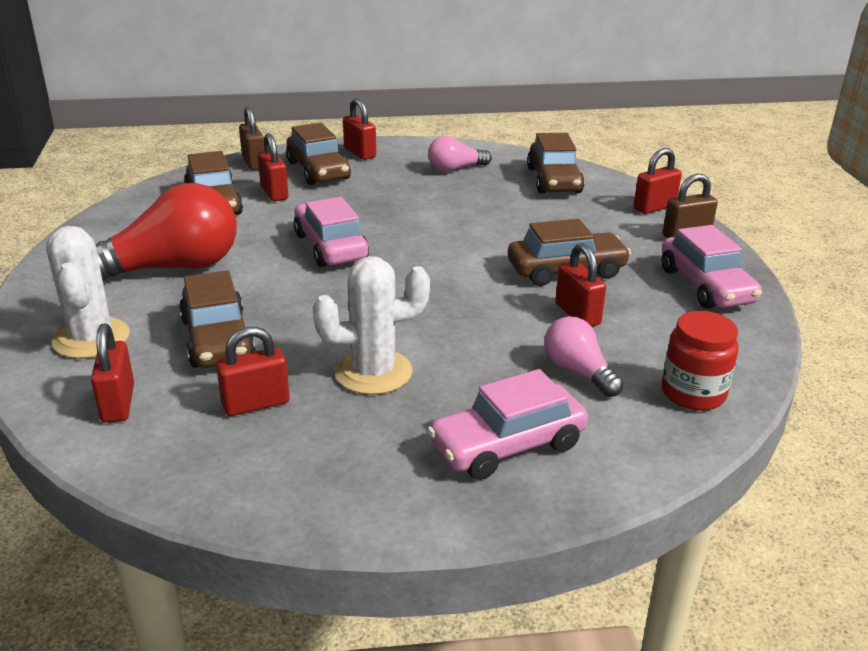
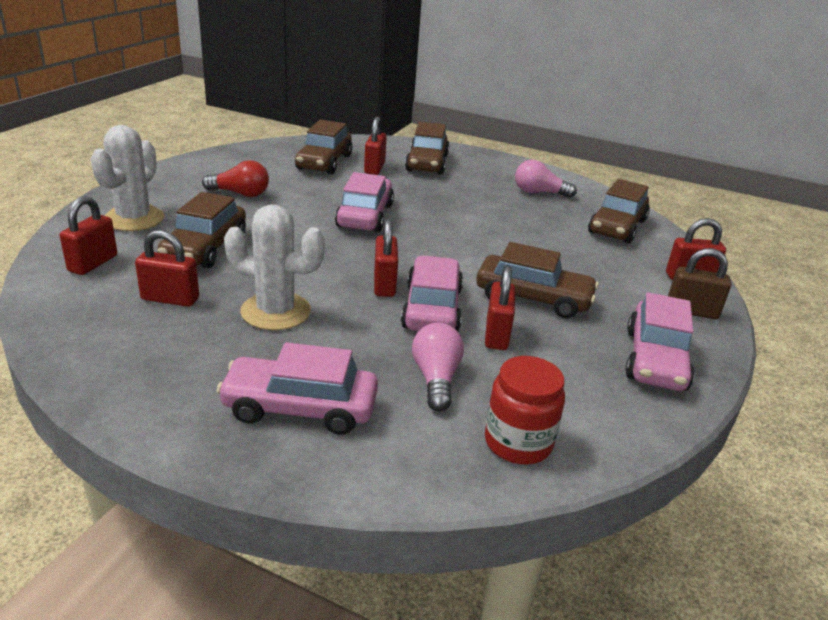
camera: 30 degrees right, 0 degrees up
red light bulb [96,183,237,281] -> red light bulb [202,160,269,197], size x0.52
brown padlock [239,106,264,170] -> none
red padlock [343,98,376,160] -> red padlock moved to [374,219,398,297]
none -> pink car [401,256,463,331]

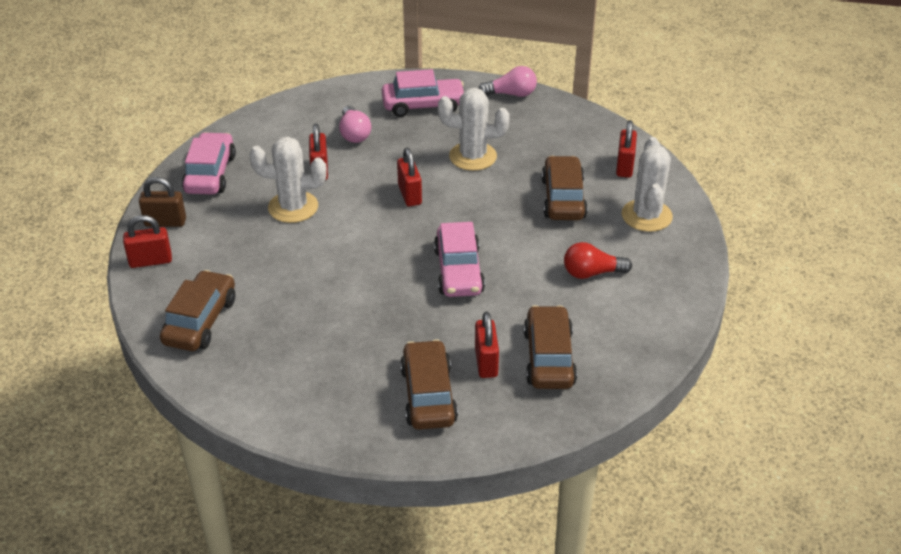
camera: 170 degrees right, 10 degrees up
red padlock [135,230,199,307] -> none
pink car [401,256,463,331] -> none
brown car [476,242,599,319] -> white cactus [249,137,327,223]
red jar [485,356,565,464] -> none
pink light bulb [515,160,577,198] -> pink light bulb moved to [479,66,537,97]

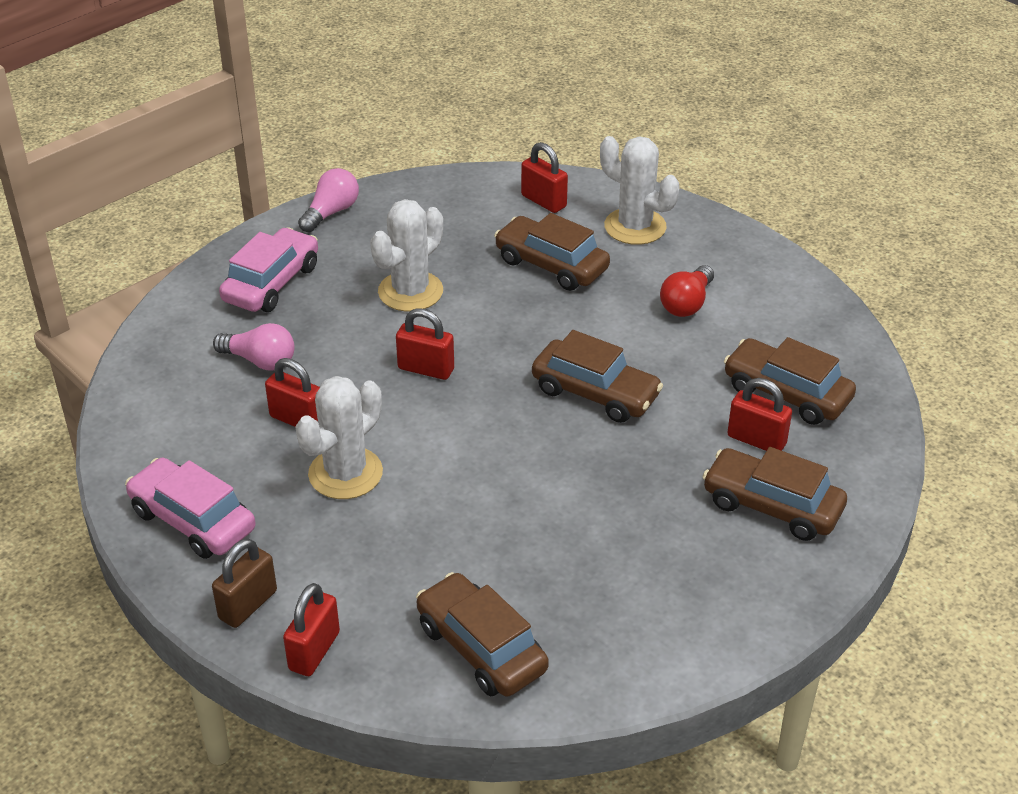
camera: 55 degrees left, 0 degrees up
pink car [434,222,485,297] -> brown car [532,330,663,423]

